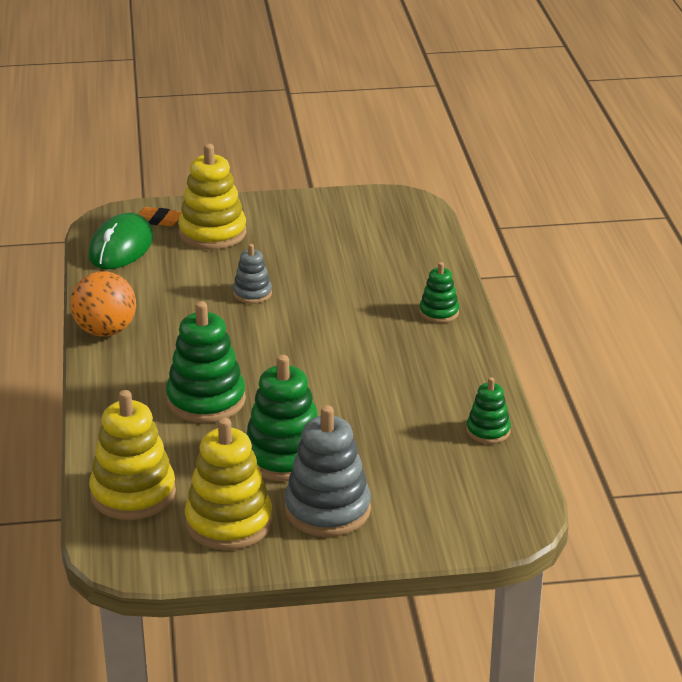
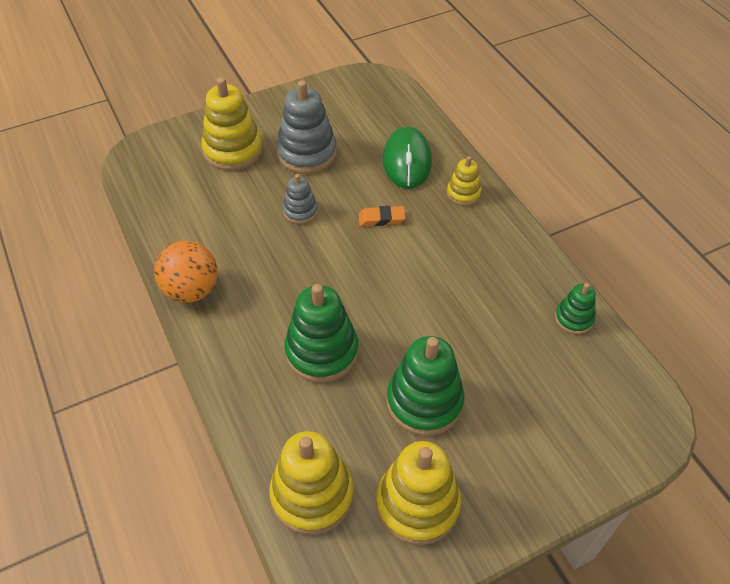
camera: 20 degrees left, 20 degrees up
green mouse [89,213,153,269] -> green mouse moved to [383,126,432,189]
orange eraser [138,207,182,226] -> orange eraser moved to [359,206,406,226]
grey stacking toy [284,405,371,537] -> grey stacking toy moved to [276,80,337,174]
green stacking toy [420,262,459,323] -> yellow stacking toy [447,156,481,206]

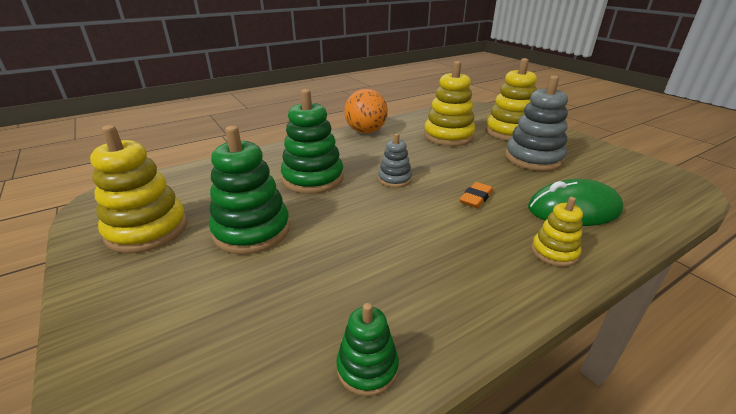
camera: 85 degrees right, 20 degrees down
yellow stacking toy [269,431,354,535] -> yellow stacking toy moved to [424,61,475,146]
grey stacking toy [283,174,318,224] -> grey stacking toy moved to [378,133,412,188]
orange eraser [359,206,406,226] -> orange eraser turned 45 degrees clockwise [459,182,493,208]

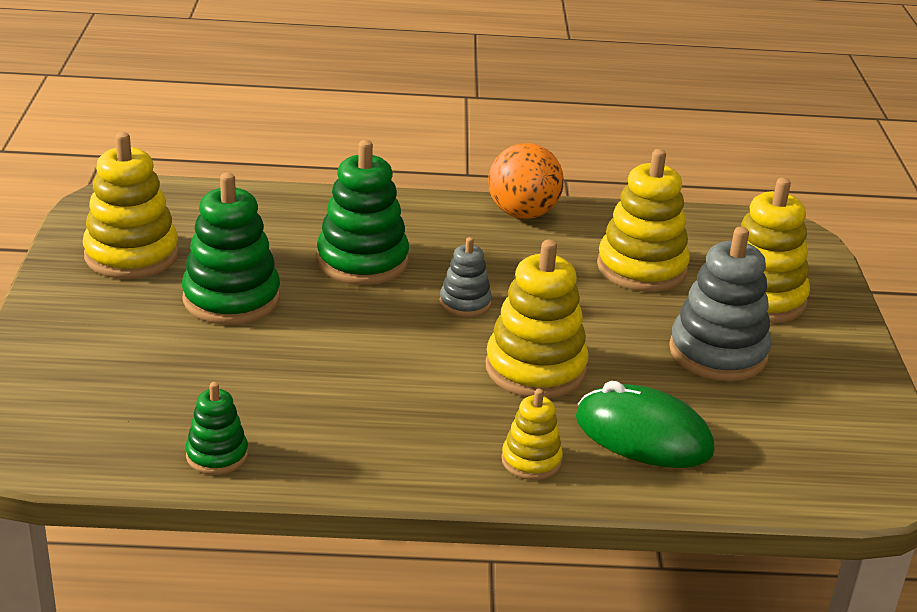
camera: 30 degrees right, 0 degrees up
orange eraser [459,182,493,208] -> yellow stacking toy [486,240,589,398]

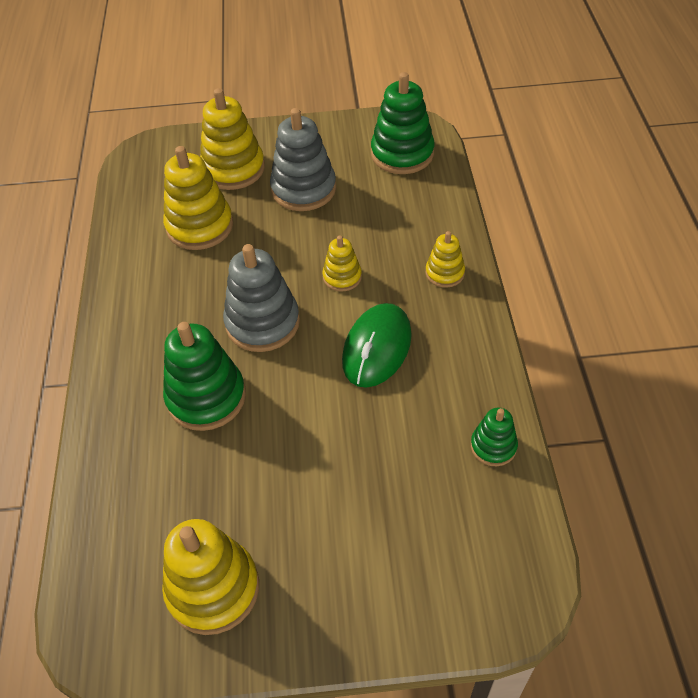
camera: 90 degrees left, 20 degrees up
green stacking toy [182,172,280,325] -> green stacking toy moved to [371,72,435,174]
grey stacking toy [440,237,492,317] -> grey stacking toy [223,244,300,352], size x1.84
yellow stacking toy [486,240,589,398] -> yellow stacking toy [322,235,362,292], size x0.54
orange ball [488,143,564,219] -> none
green mouse [576,381,714,468] -> green mouse moved to [342,303,412,388]

